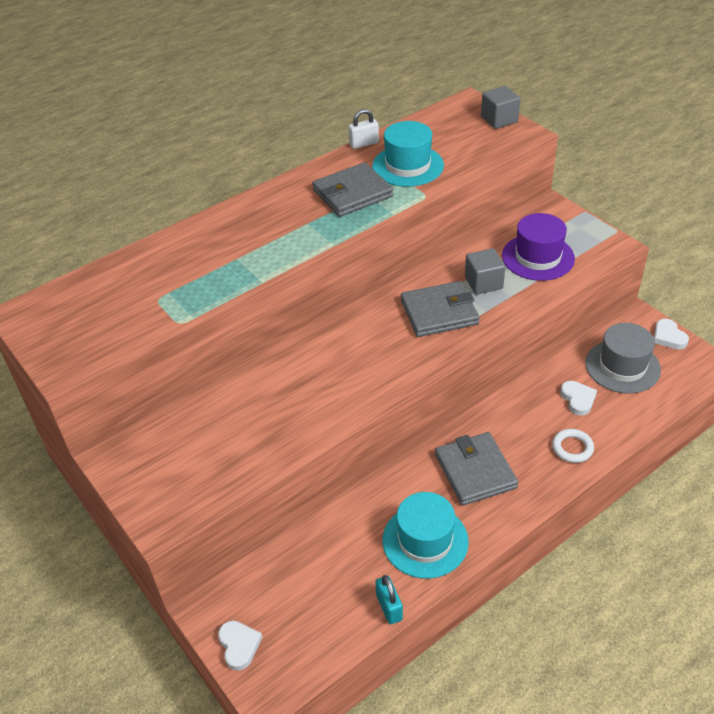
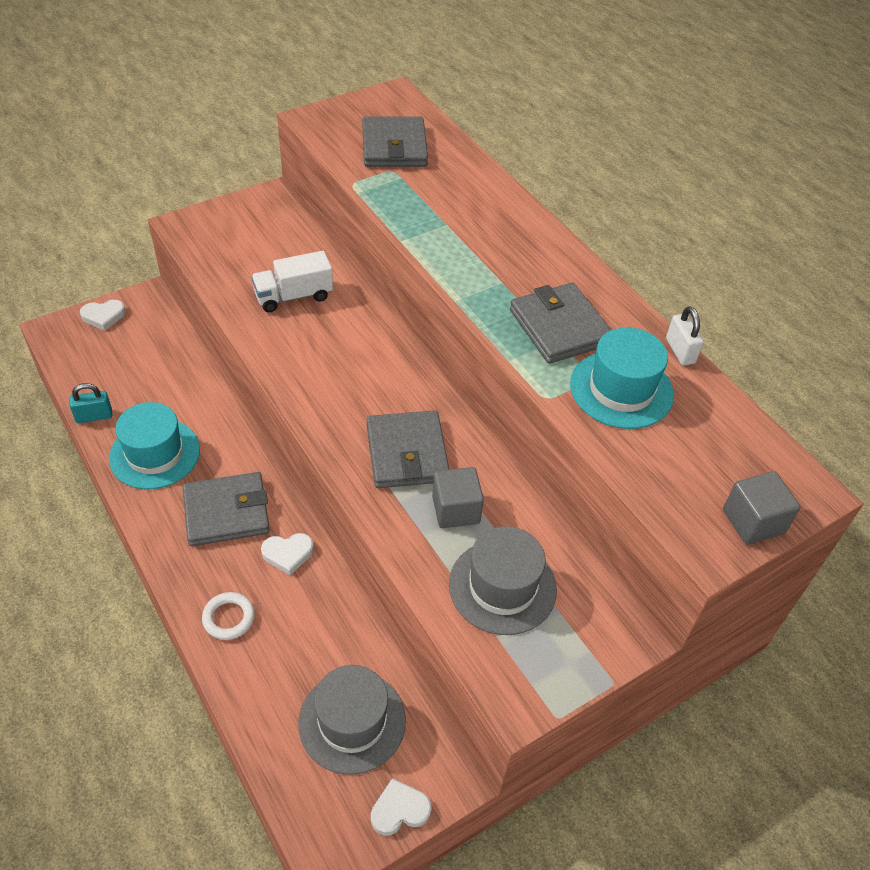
camera: 90 degrees right, 5 degrees up
purple hat [502,213,575,281] -> grey hat [449,526,557,635]
white heart [560,381,597,416] -> white heart moved to [261,533,314,575]
none -> white truck [251,251,333,312]
none -> grey wallet [362,116,428,167]

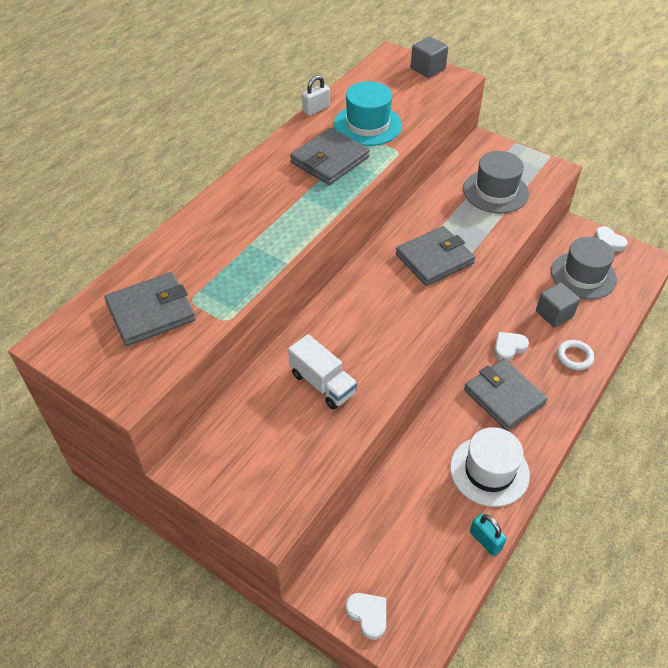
camera: 110 degrees left, 0 degrees up
turquoise hat [109,402,200,489] -> white hat [450,427,530,507]
white heart [261,533,314,575] -> white heart turned 90 degrees counterclockwise [494,332,529,361]
grey cube [432,467,484,528] -> grey cube moved to [536,282,580,328]

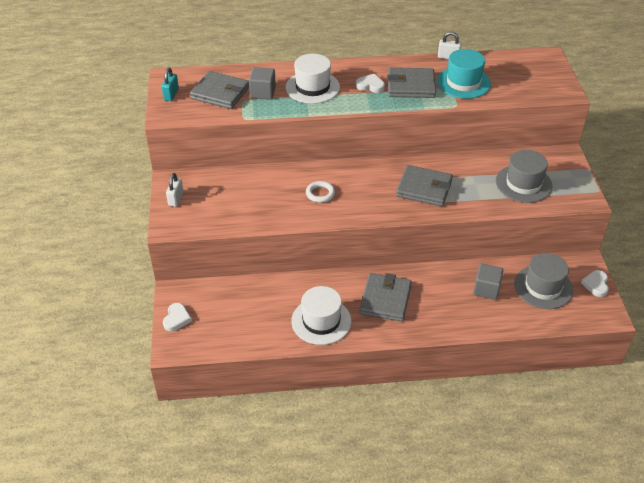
camera: 50 degrees right, 5 degrees down
white truck [288,334,357,409] -> none
grey cube [411,36,448,78] -> grey cube moved to [249,67,276,100]
turquoise padlock [470,514,507,556] -> turquoise padlock moved to [161,68,179,101]
white heart [494,332,529,361] -> white heart moved to [356,74,385,93]
white ring [557,340,594,370] -> white ring moved to [306,181,335,203]
none -> white padlock [166,173,183,207]
none -> white hat [286,54,340,104]

